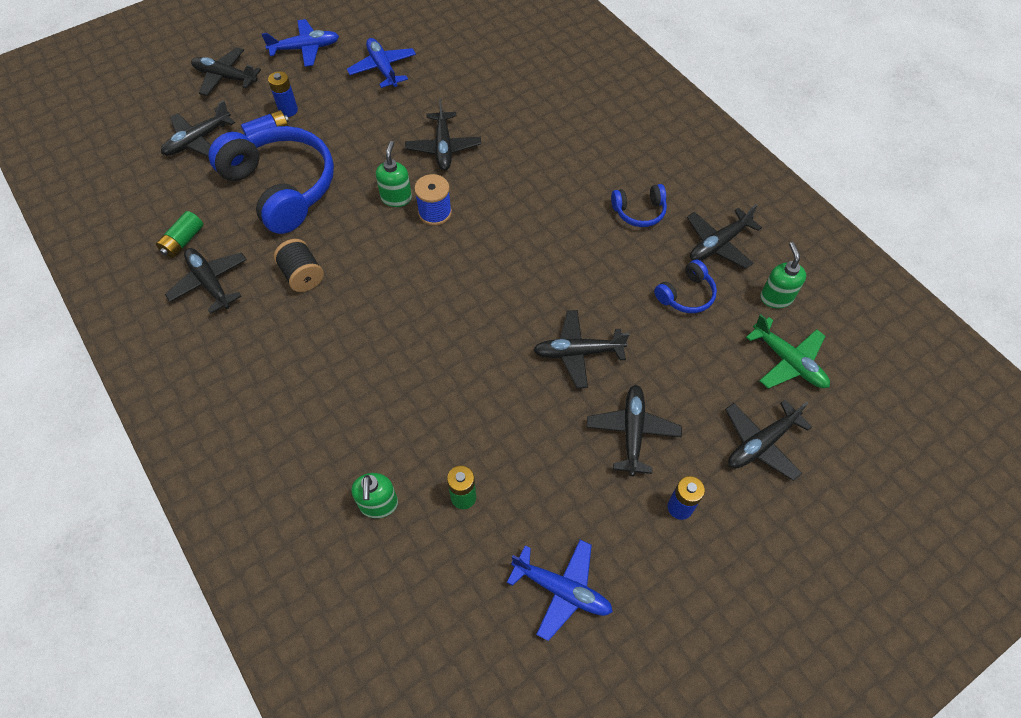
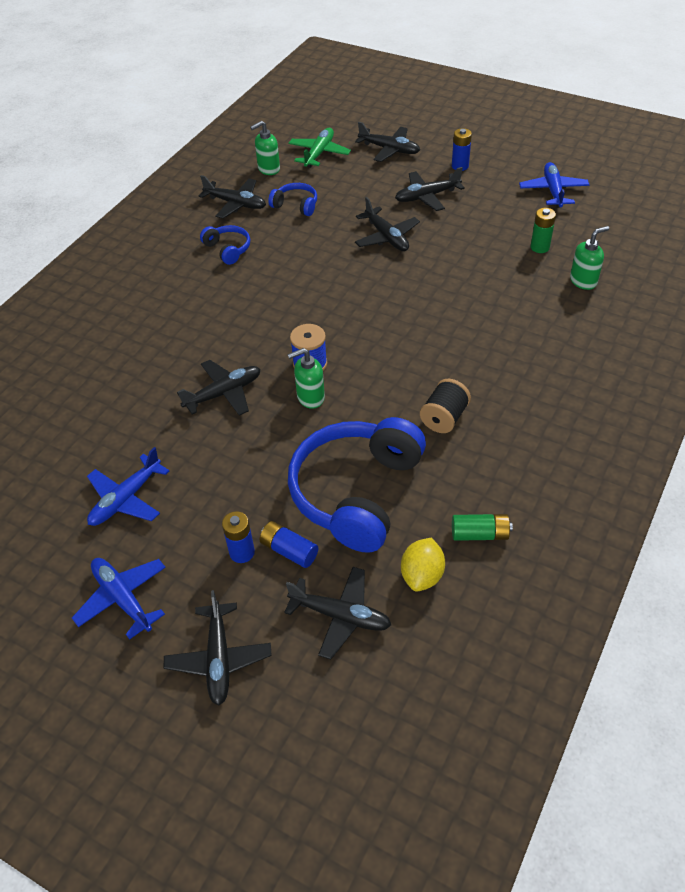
camera: 115 degrees left, 10 degrees down
black plane [165,248,247,314] -> none
none -> yellow lemon [401,538,445,591]

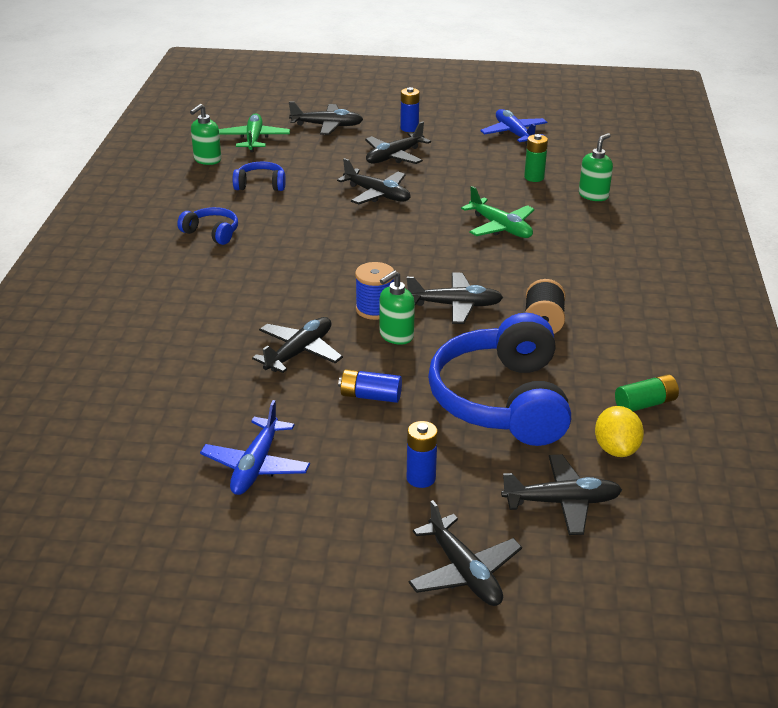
camera: 25 degrees left, 15 degrees down
blue plane [72,558,166,640] -> none
black plane [199,175,266,219] -> black plane moved to [407,272,503,324]
blue battery [260,521,318,568] -> blue battery moved to [338,369,402,403]
none -> green plane [461,186,535,238]

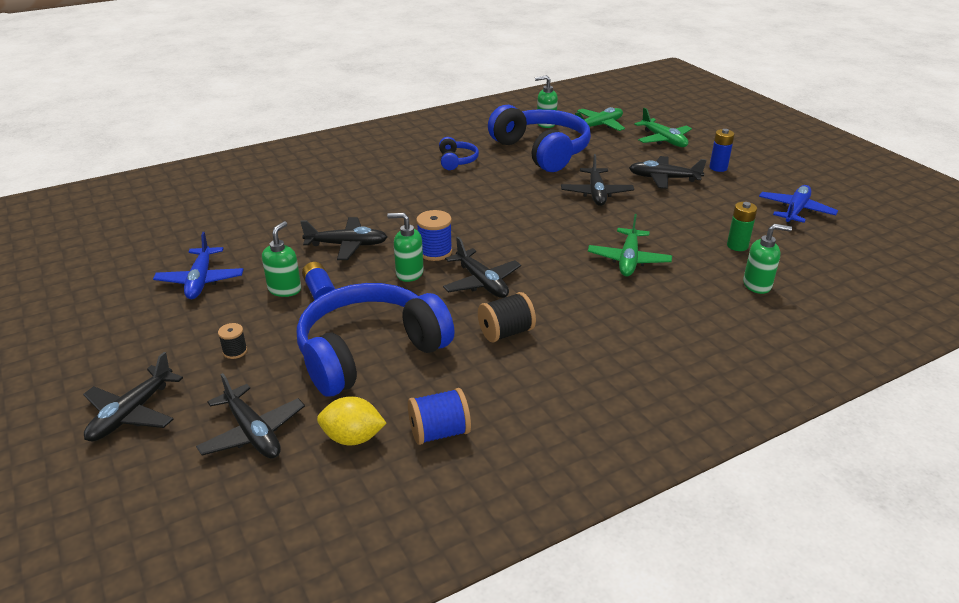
camera: 55 degrees right, 0 degrees up
blue plane [200,400,310,495] -> blue plane turned 75 degrees counterclockwise [153,232,244,299]
blue headphones [233,161,286,191] -> blue headphones [488,105,591,172], size x2.21
black plane [289,101,363,135] -> green plane [634,108,692,147]
blue battery [407,421,438,488] -> black spool [218,323,247,359]
yellow lemon [595,406,644,457] -> yellow lemon turned 45 degrees clockwise [317,396,387,445]
green battery [615,374,679,411] -> blue spool [408,388,471,445]
none -> green soap dispenser [262,221,301,297]

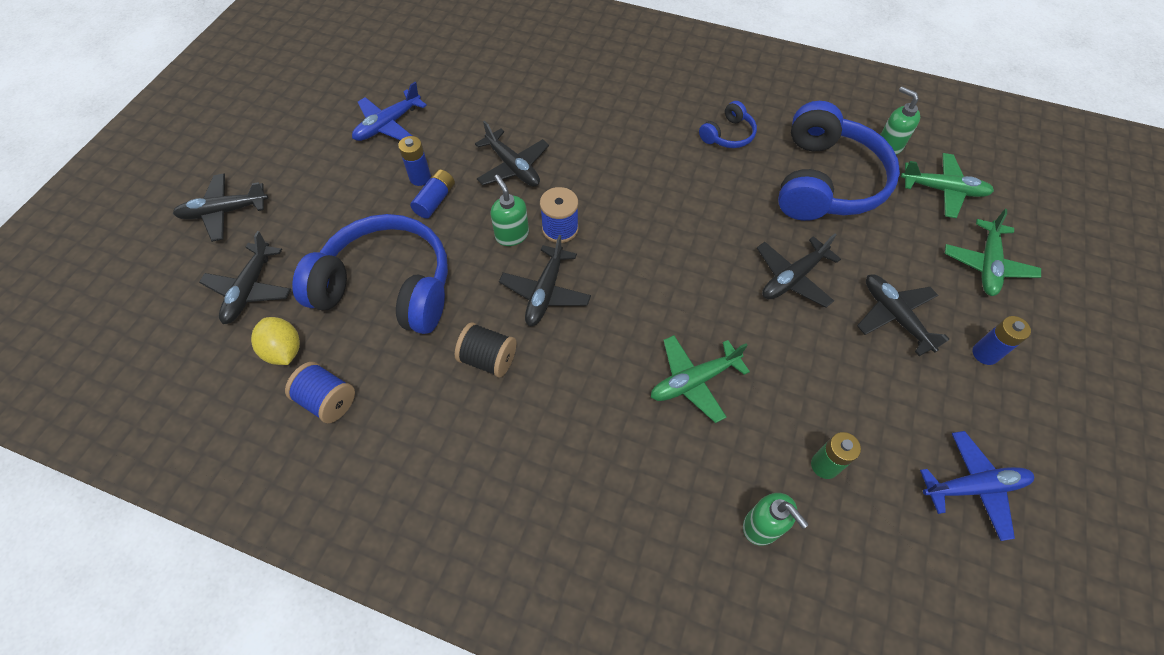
camera: 50 degrees right, 25 degrees up
black spool [218,323,247,359] -> none
green soap dispenser [262,221,301,297] -> blue battery [398,136,431,186]

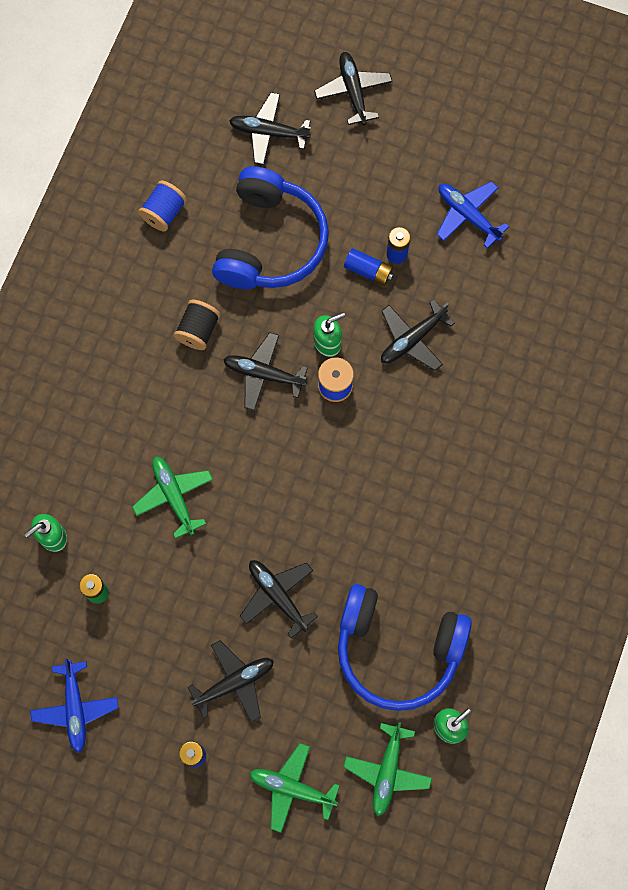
camera: 90 degrees right, 15 degrees up
yellow lemon [251,317,300,365] -> none
blue headphones [699,101,757,148] -> none

